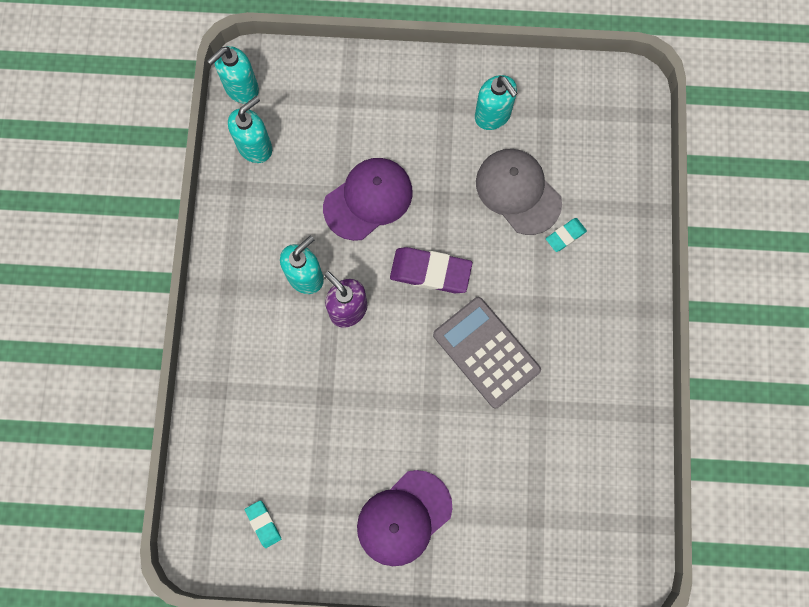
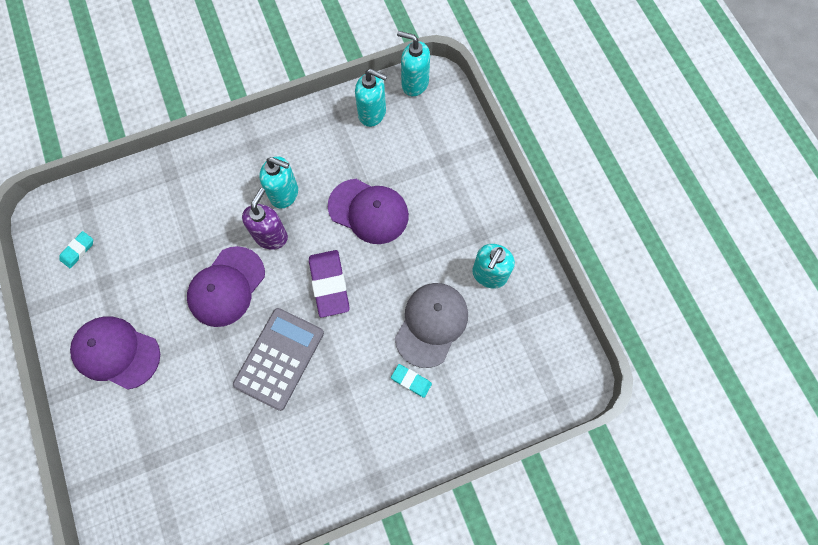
camera: 65 degrees right, 5 degrees down
none -> purple cap [187,246,265,327]

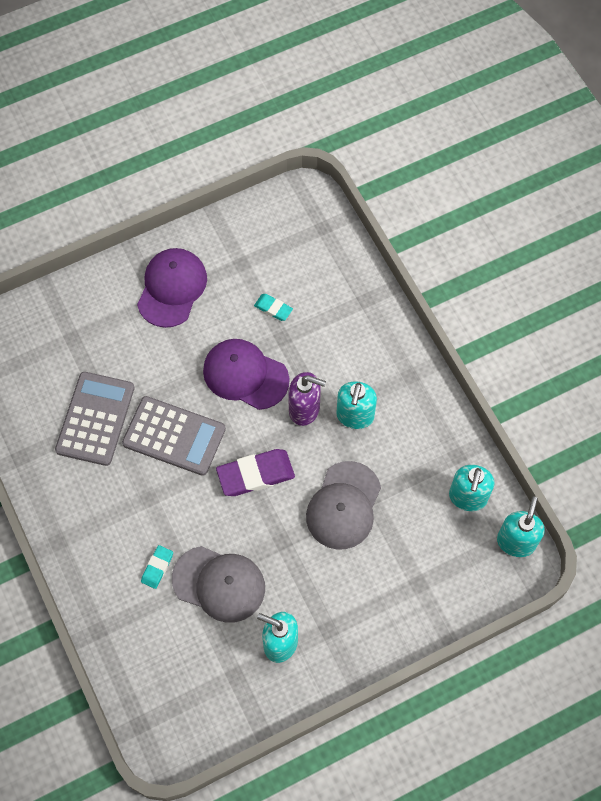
camera: 85 degrees right, 5 degrees down
turquoise eraser [59,231,93,268] -> turquoise eraser moved to [254,294,293,321]
purple cap [328,179,409,244] -> grey cap [306,461,381,550]
none -> grey calculator [55,372,135,466]

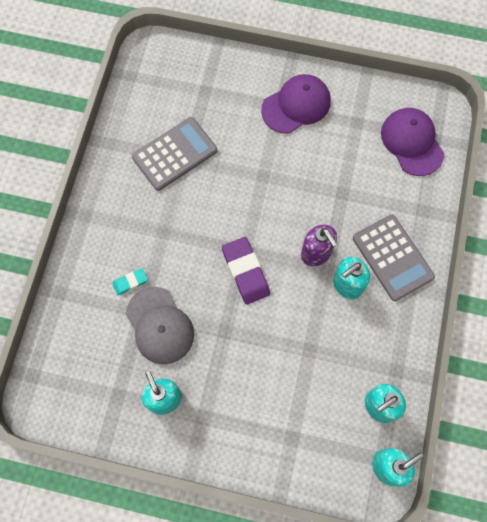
camera: 40 degrees right, 5 degrees up
grey calculator [122,396,226,476] -> grey calculator moved to [353,214,435,301]
purple cap [203,339,290,410] -> purple cap moved to [381,108,444,176]
purple eraser [216,449,295,496] -> purple eraser turned 45 degrees clockwise [222,237,270,305]
turquoise eraser [254,294,293,321] -> none
grey cap [306,461,381,550] -> none

